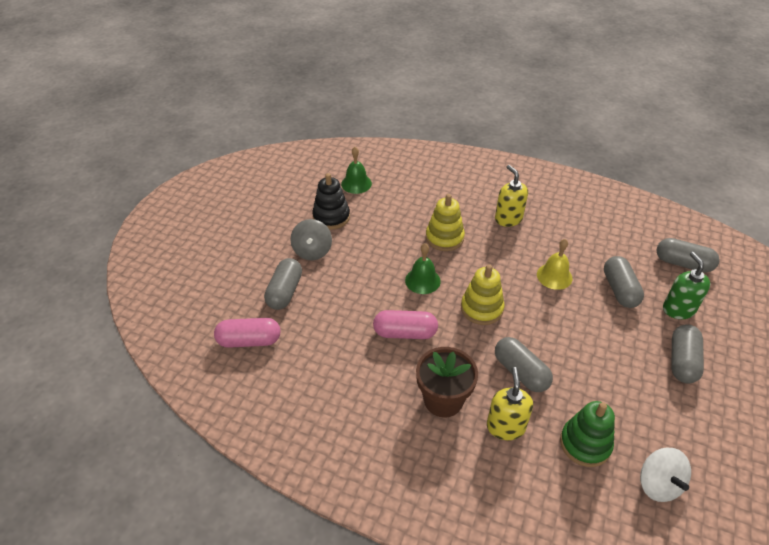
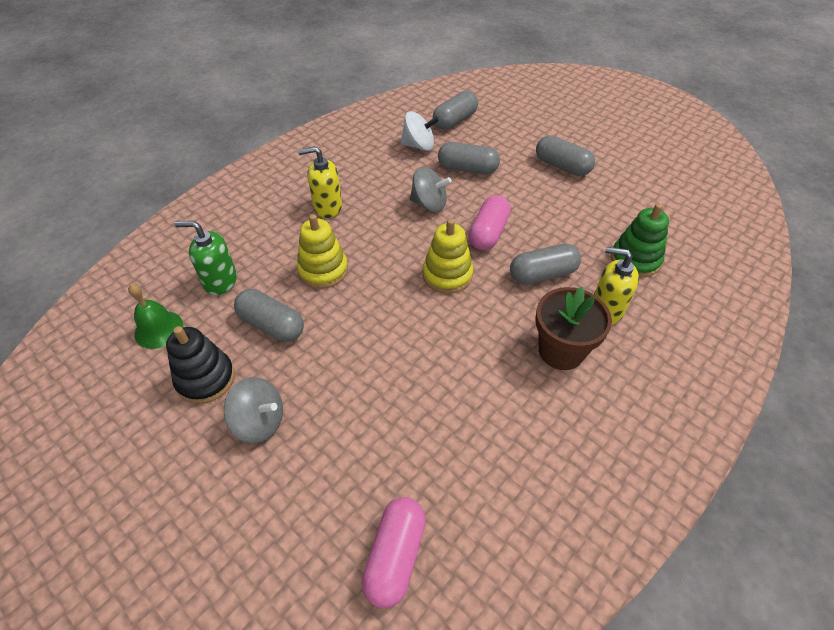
camera: 70 degrees left, 5 degrees up
grey capsule [264,258,302,310] -> grey capsule moved to [234,289,304,342]
pink capsule [373,310,438,339] -> pink capsule moved to [469,195,511,251]
green bell [405,243,441,294] -> none
yellow bell [537,239,573,290] -> grey spinning top [410,167,452,212]
white spinning top [640,448,691,502] -> white spinning top moved to [401,111,439,151]
green soap dispenser [663,252,710,319] -> green soap dispenser moved to [175,221,237,295]

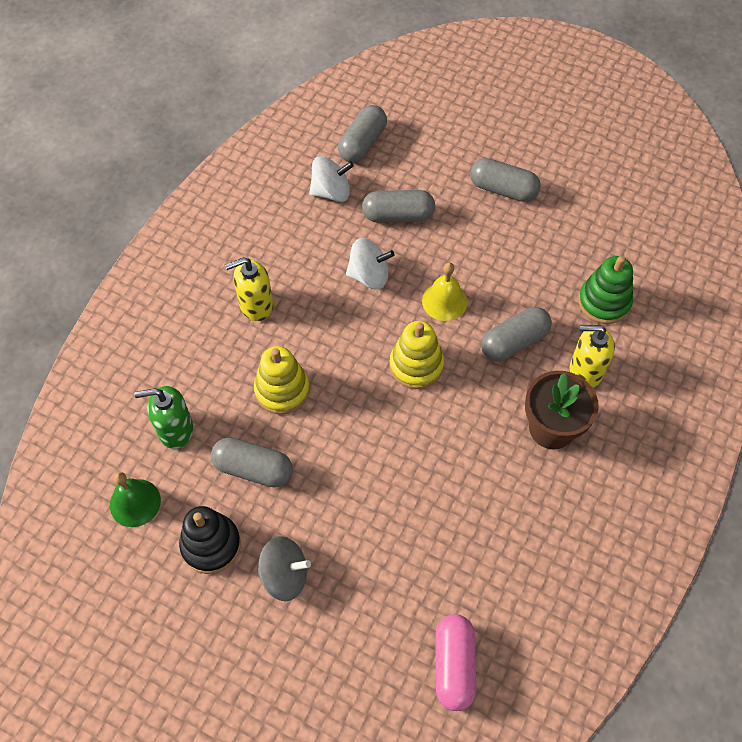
camera: 15 degrees left, 10 degrees up
grey spinning top [410,167,452,212] -> white spinning top [346,238,395,289]
pink capsule [469,195,511,251] -> yellow bell [422,263,468,321]

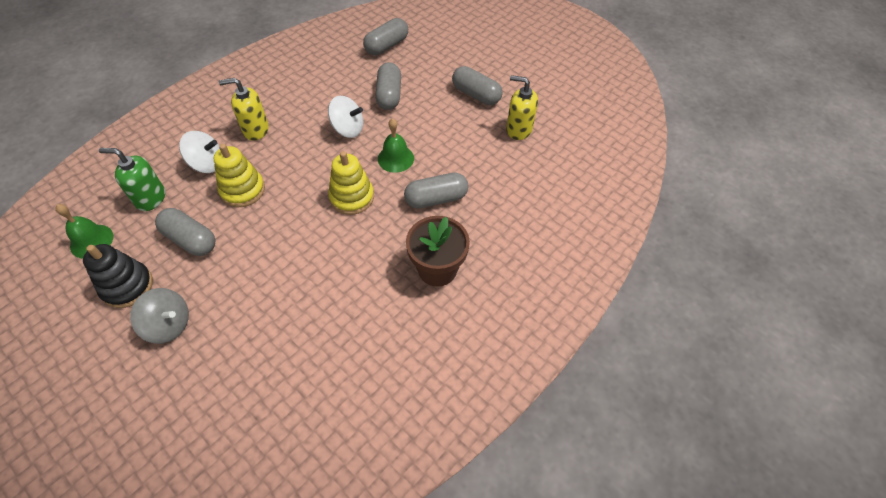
camera: 15 degrees right, 5 degrees down
white spinning top [309,156,354,202] -> white spinning top moved to [179,131,220,173]
grey capsule [362,190,435,222] -> grey capsule turned 75 degrees clockwise [375,62,401,110]
yellow bell [422,263,468,321] -> green bell [378,118,414,173]
pink capsule [435,614,476,711] -> none
yellow soap dispenser [570,325,615,388] -> yellow soap dispenser moved to [506,75,538,140]
green stacking toy [578,256,633,324] -> none

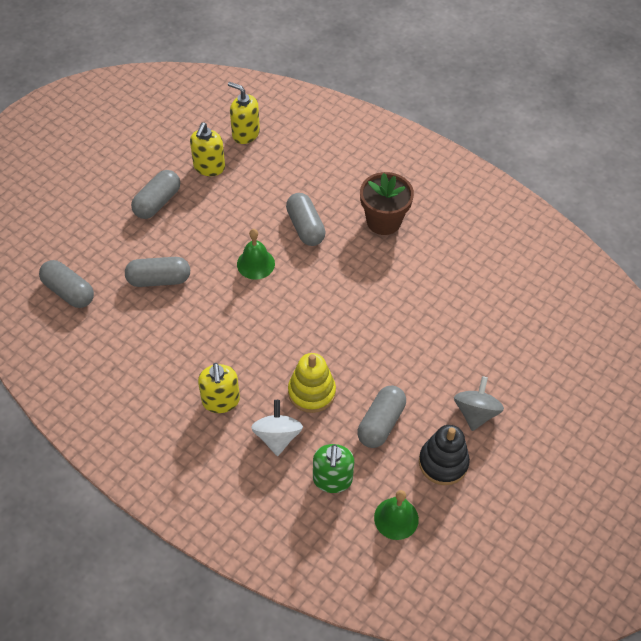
camera: 95 degrees left, 0 degrees up
white spinning top [328,96,363,138] -> none
yellow stacking toy [328,151,374,215] -> none
none -> yellow soap dispenser [228,82,260,144]

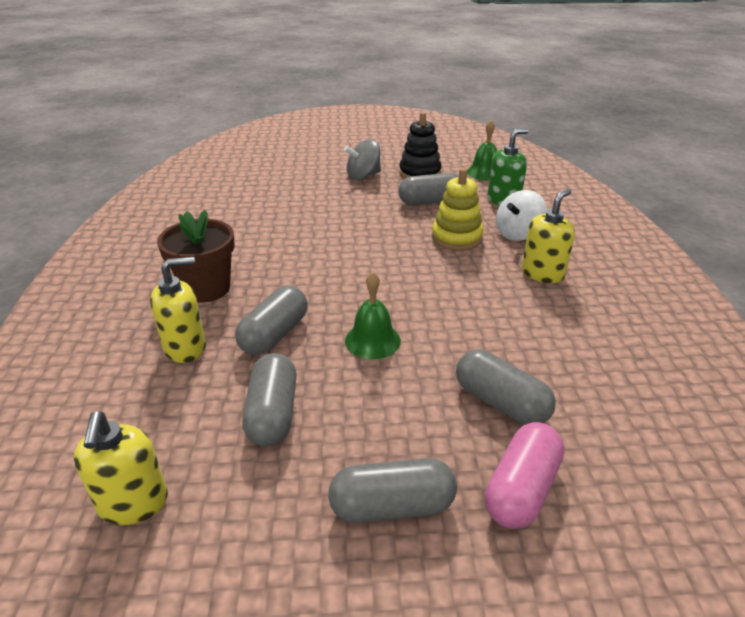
camera: 130 degrees left, 20 degrees down
grey capsule [39,260,94,308] -> grey capsule moved to [242,353,297,446]
yellow soap dispenser [190,122,225,176] -> yellow soap dispenser moved to [150,257,206,363]
none -> pink capsule [485,422,564,529]

